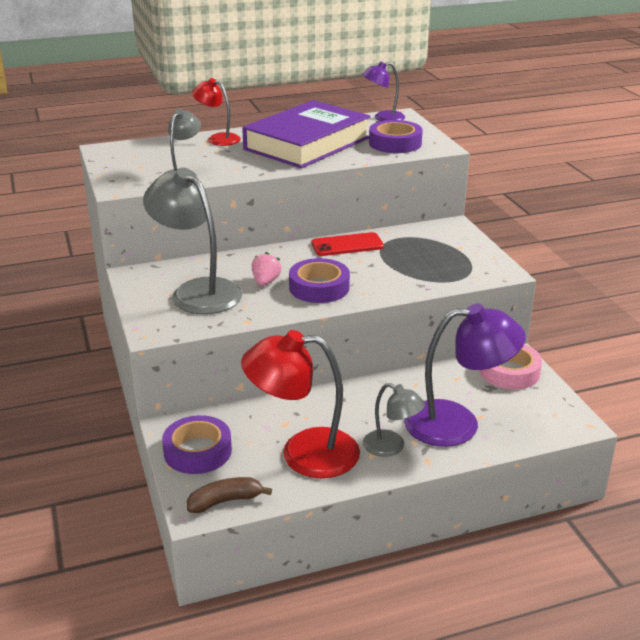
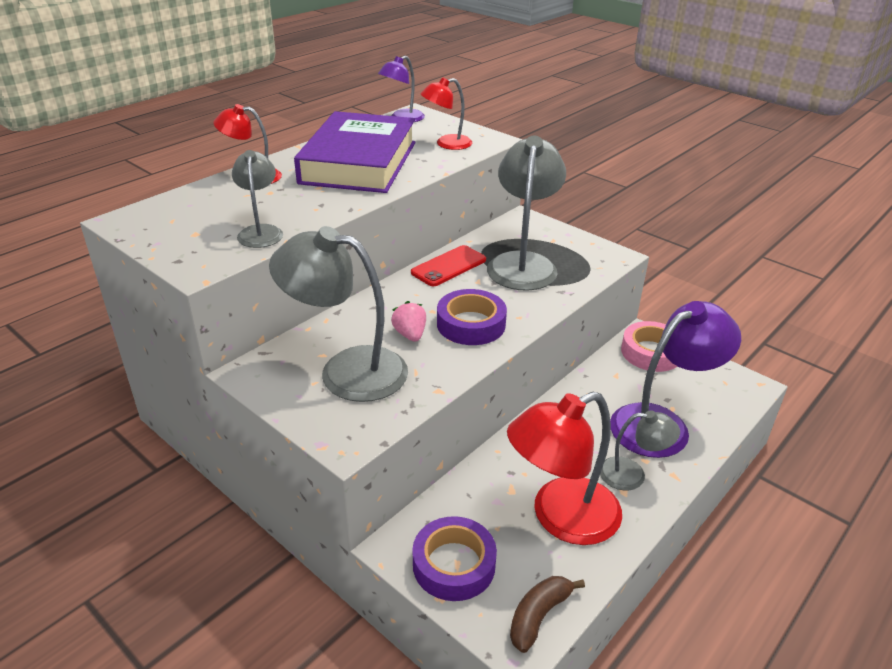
camera: 30 degrees left, 5 degrees up
purple tape [369,120,423,153] -> red lamp [421,77,472,150]
none -> grey lamp [487,136,566,291]

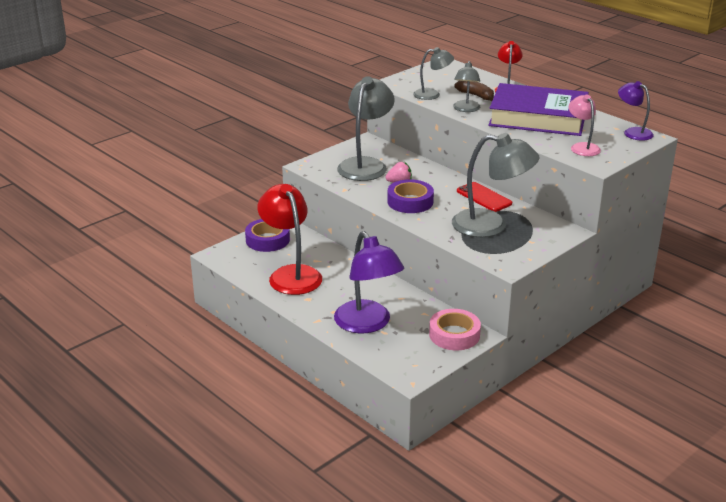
camera: 95 degrees right, 5 degrees down
red lamp [421,77,472,150] -> pink lamp [569,94,601,156]
brown banana [510,576,585,653] -> brown banana moved to [455,81,494,101]
grey lamp [600,410,680,490] -> grey lamp moved to [453,61,480,112]

